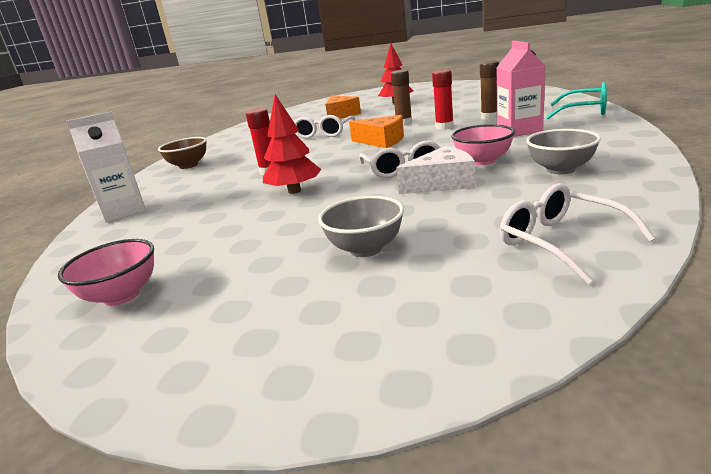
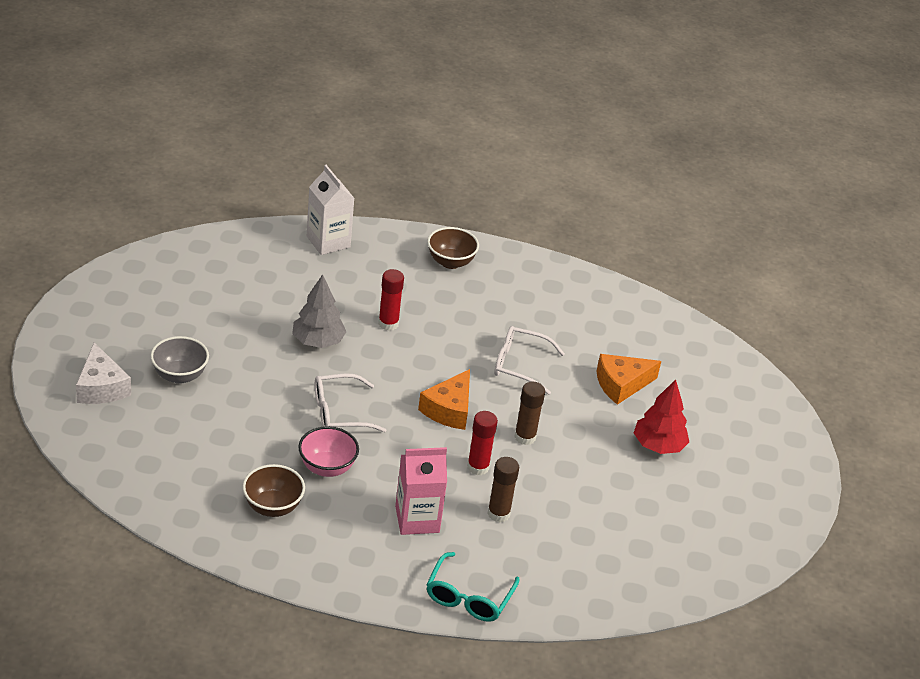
camera: 80 degrees right, 15 degrees up
pink bowl [58,239,154,306] -> none
red tree [263,95,321,194] -> grey tree [292,274,346,348]
white cheese [396,146,475,194] -> white cheese moved to [76,343,131,404]
white glasses [500,183,656,284] -> none
grey bowl [526,129,601,174] -> brown bowl [243,464,305,517]

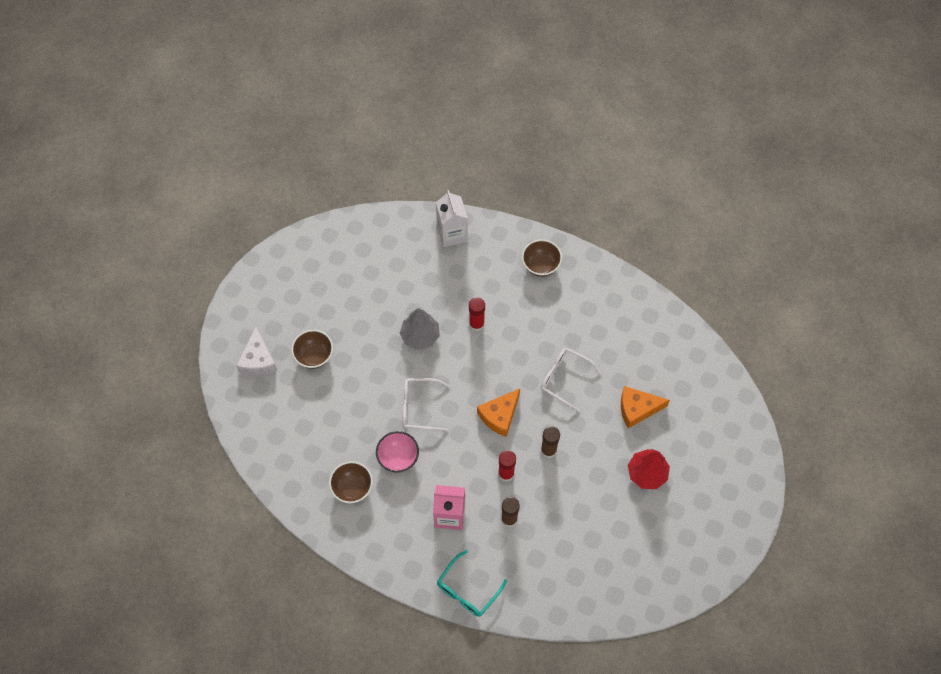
camera: 20 degrees right, 25 degrees up
grey bowl [150,336,209,384] -> brown bowl [291,330,333,369]

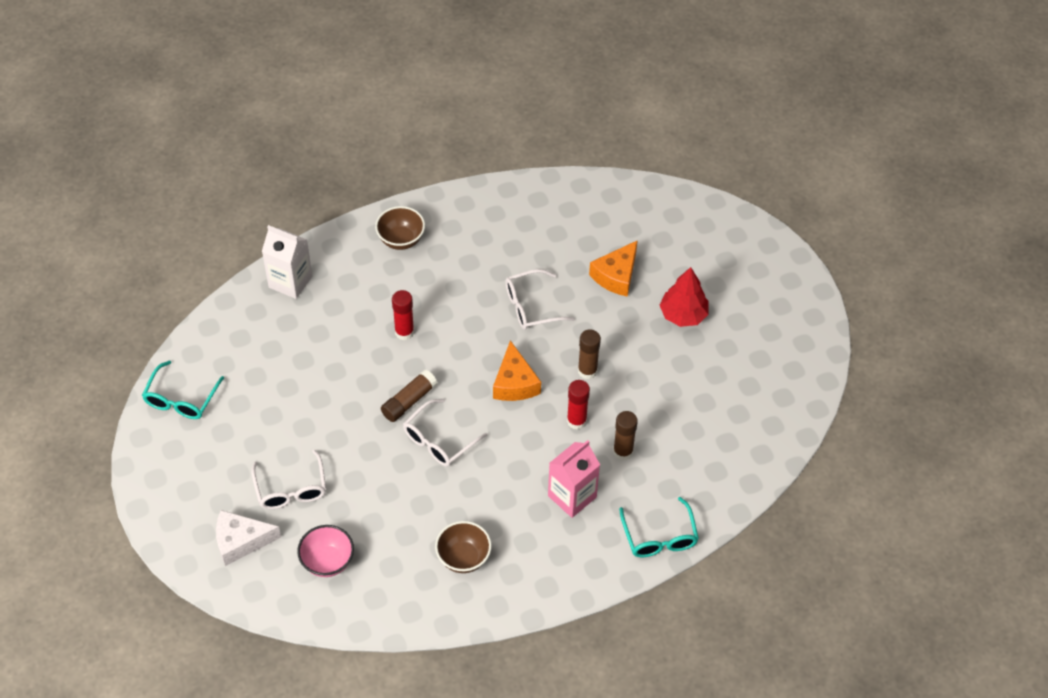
camera: 50 degrees left, 10 degrees down
white cheese [236,327,277,376] -> white cheese turned 135 degrees clockwise [216,510,281,566]
brown bowl [291,330,333,369] -> white glasses [251,449,326,509]
pink bowl [376,431,419,473] -> pink bowl moved to [297,525,354,577]
grey tree [400,308,440,350] -> none
none -> turquoise glasses [142,361,224,419]
none -> brown glue stick [381,370,437,422]

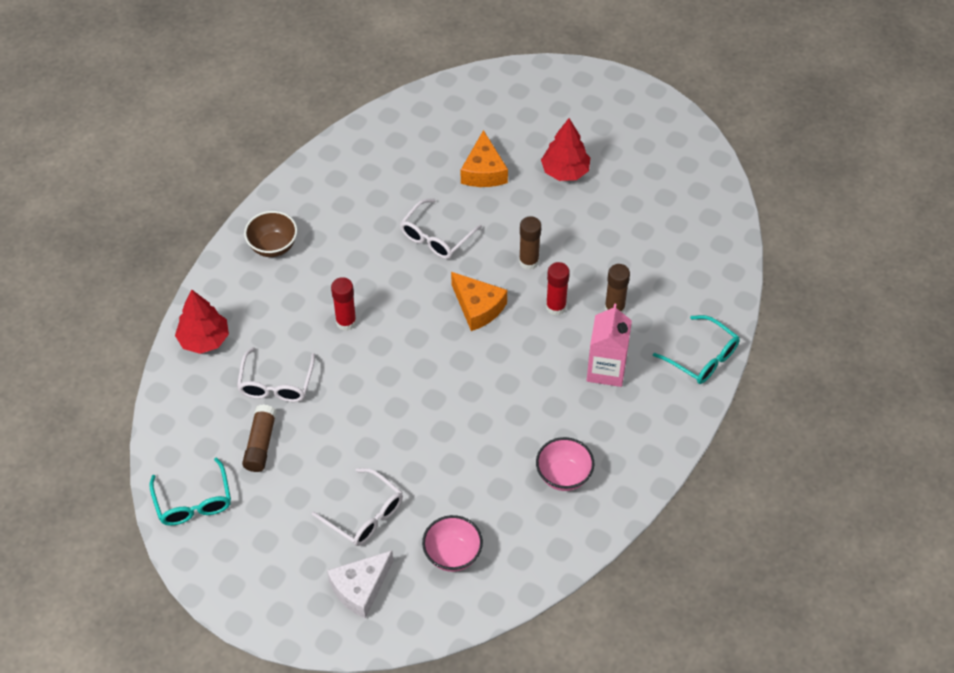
camera: 35 degrees left, 0 degrees up
white carton [262,225,312,299] -> red tree [175,290,229,354]
brown glue stick [381,370,437,422] -> brown glue stick moved to [242,404,277,472]
white glasses [403,399,487,467] -> white glasses moved to [237,347,315,402]
brown bowl [435,521,492,573] -> pink bowl [536,437,594,491]

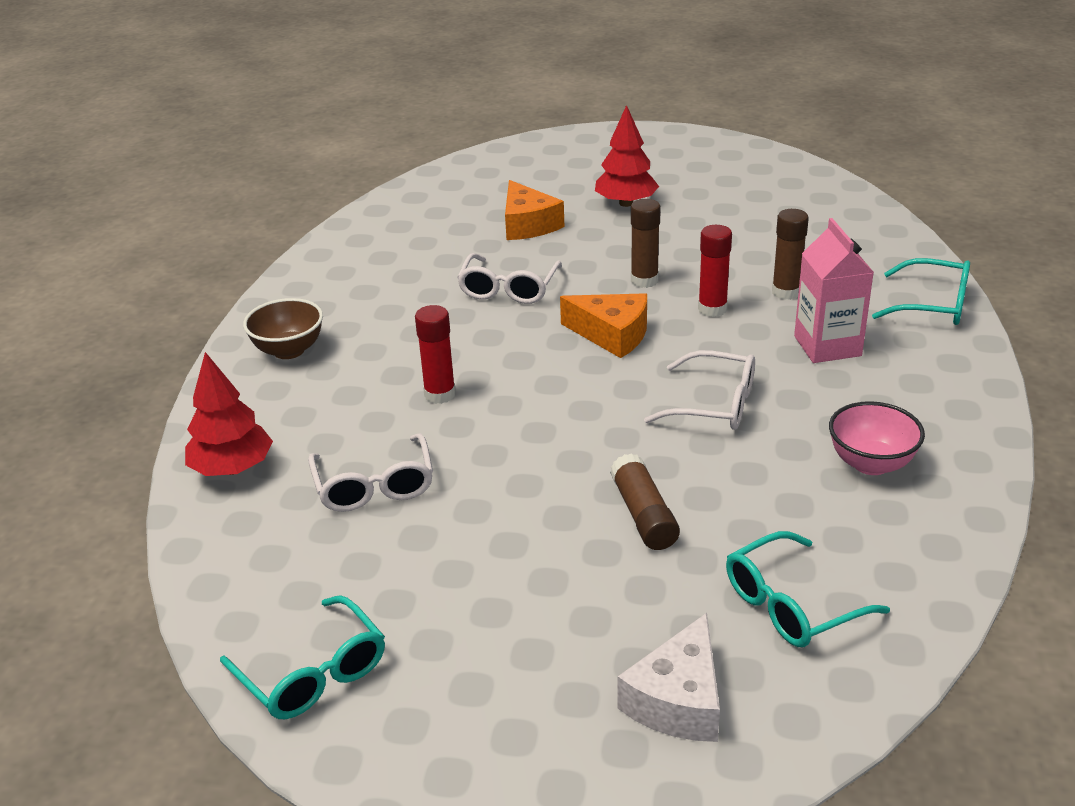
camera: 20 degrees left, 20 degrees down
brown glue stick [242,404,277,472] -> brown glue stick moved to [610,453,680,550]
white glasses [312,468,403,546] -> white glasses moved to [644,350,755,430]
pink bowl [422,515,483,572] -> turquoise glasses [726,531,890,647]

